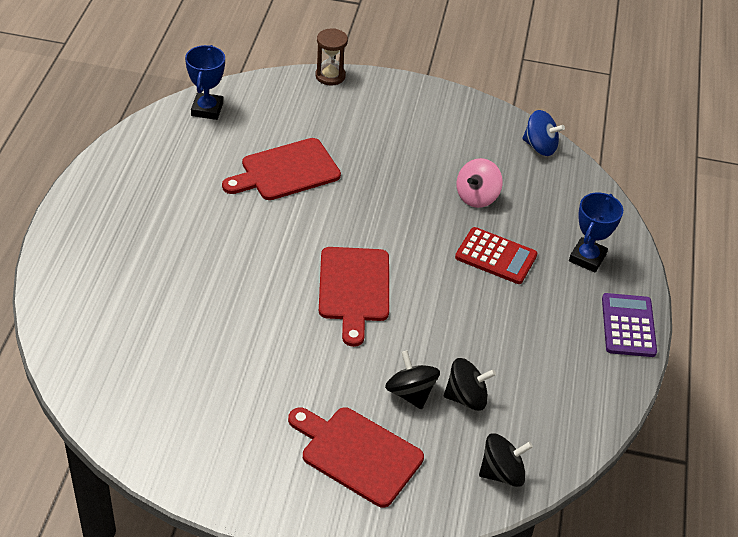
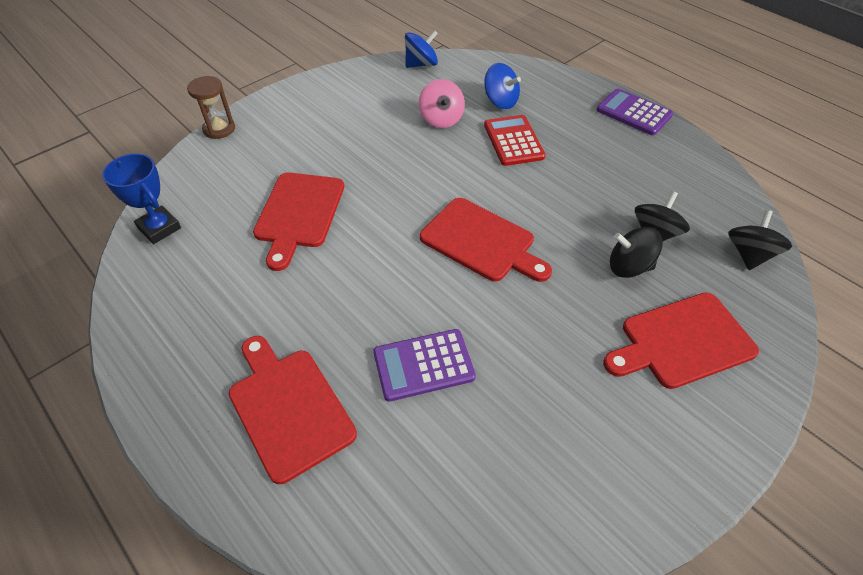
camera: 50 degrees left, 5 degrees up
red calculator [455,227,537,284] -> red calculator turned 75 degrees counterclockwise [484,115,545,166]
blue trophy [569,193,623,273] -> none
none -> red cutting board [229,336,357,484]
none -> purple calculator [373,329,476,402]
none -> blue spinning top [484,63,521,109]

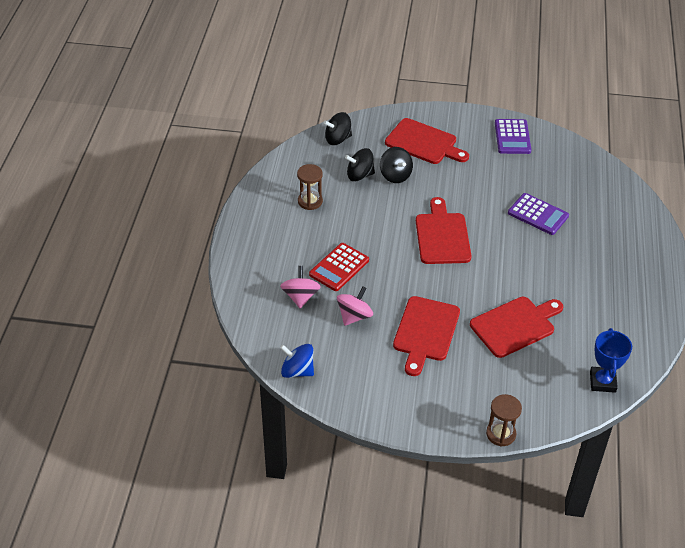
camera: 130 degrees left, 5 degrees down
red cutting board [229,336,357,484] -> red cutting board moved to [393,296,460,376]
blue spinning top [484,63,521,109] -> pink spinning top [280,266,321,309]
purple calculator [597,89,673,135] -> purple calculator moved to [495,119,532,154]
none -> brown hourglass [297,164,323,210]

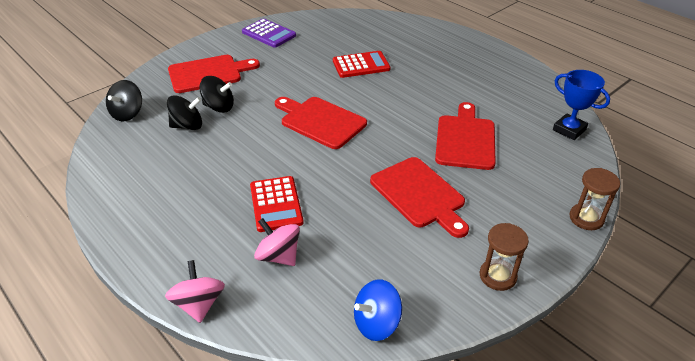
camera: 50 degrees left, 5 degrees down
brown hourglass [297,164,323,210] -> brown hourglass moved to [480,223,529,291]
pink spinning top [337,287,373,326] -> pink spinning top moved to [165,260,225,323]
black spinning top [345,148,375,181] -> black spinning top turned 135 degrees counterclockwise [167,95,202,130]
purple calculator [508,193,569,235] -> red calculator [333,51,391,78]

